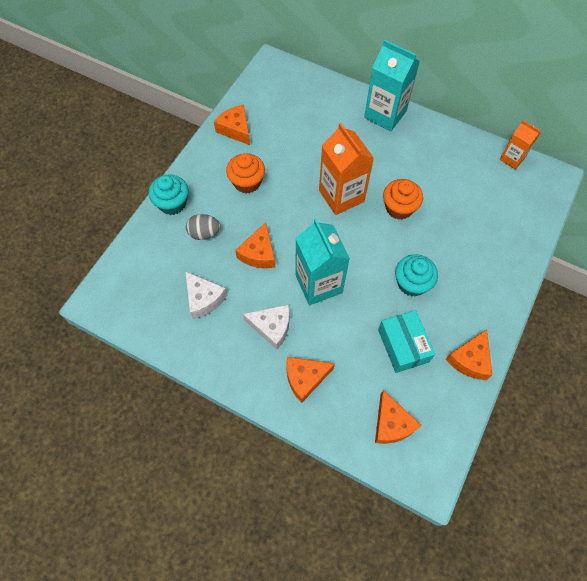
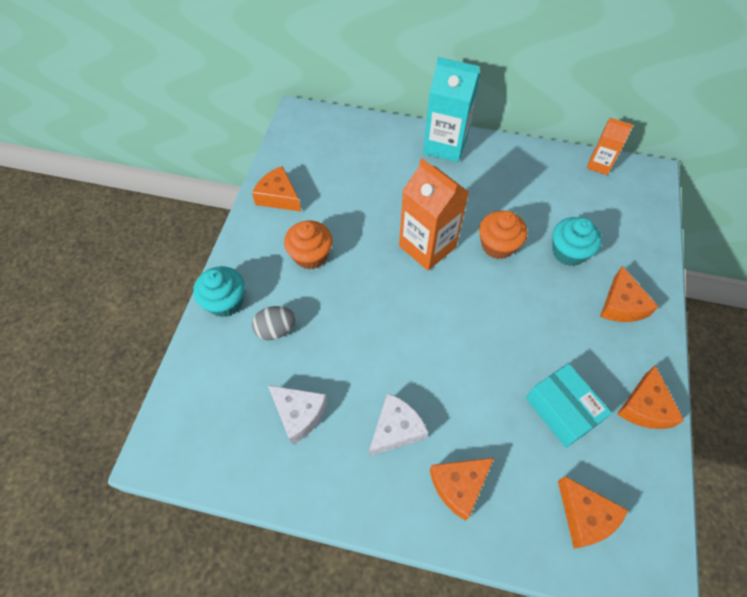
camera: 15 degrees left, 5 degrees down
orange cheese [235,222,275,268] -> orange cheese moved to [600,266,659,322]
white cheese [243,305,290,350] -> white cheese turned 45 degrees counterclockwise [369,393,428,456]
turquoise carton [295,218,350,305] -> none
turquoise cupcake [395,254,438,297] -> turquoise cupcake moved to [552,217,602,266]

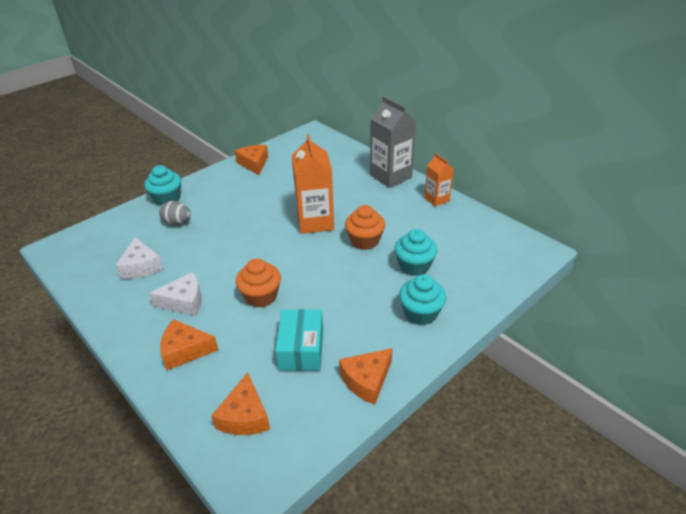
camera: 35 degrees right, 20 degrees down
orange cupcake [284,221,333,269] -> orange cupcake moved to [236,258,281,308]
turquoise carton [423,57,480,162] -> grey carton [370,96,416,188]
orange carton [587,118,633,175] -> orange carton moved to [424,153,454,207]
orange cheese [600,266,659,322] -> turquoise cupcake [399,274,446,325]

